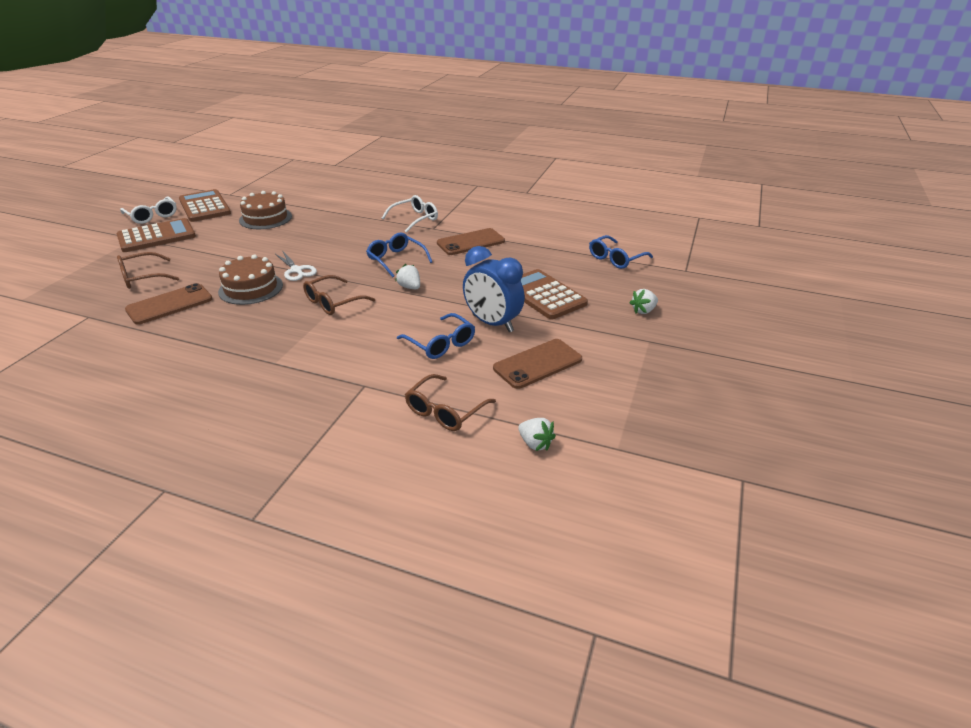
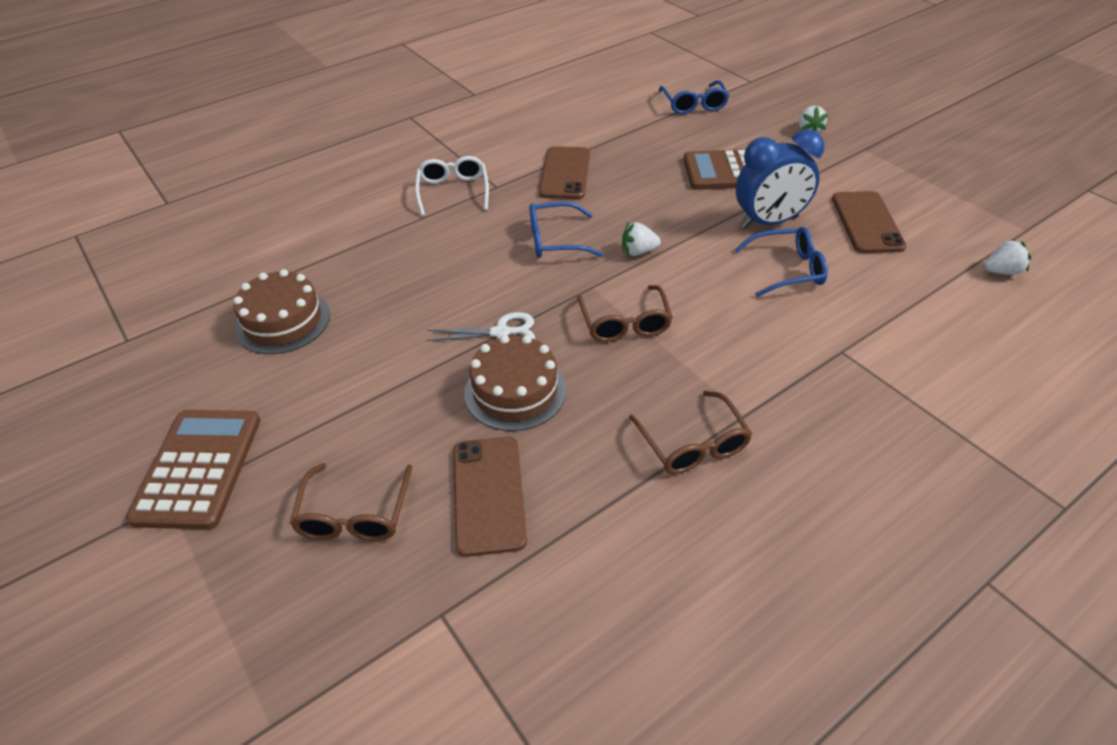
camera: 55 degrees left, 10 degrees up
white glasses [120,197,177,224] -> none
brown calculator [179,189,231,222] -> none
brown glasses [405,374,496,431] -> brown glasses moved to [629,390,753,474]

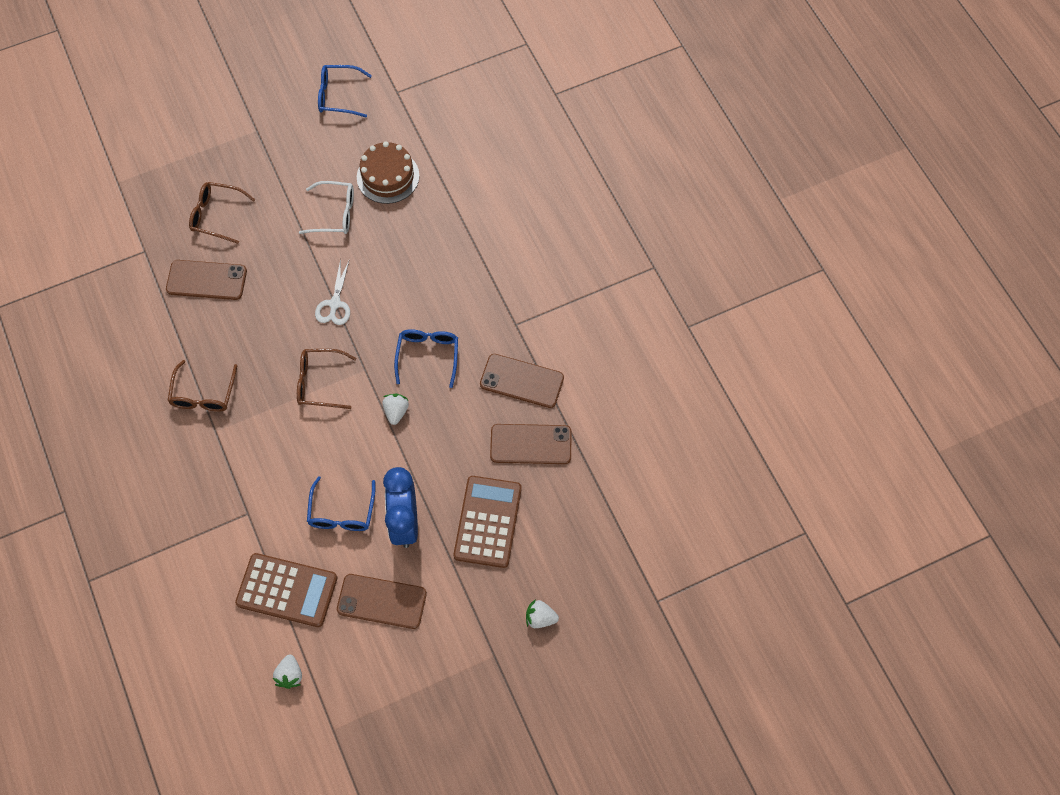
camera: 100 degrees right, 20 degrees up
brown calculator [126,410,261,529] -> brown calculator moved to [235,553,338,627]
white glasses [415,156,489,216] -> white glasses moved to [299,181,354,234]
brown cake [464,335,566,431] -> none
brown glasses [629,390,753,474] -> brown glasses turned 75 degrees counterclockwise [168,360,237,412]
blue glasses [659,80,730,114] -> blue glasses moved to [318,65,372,117]
none -> brown phone [490,424,572,464]

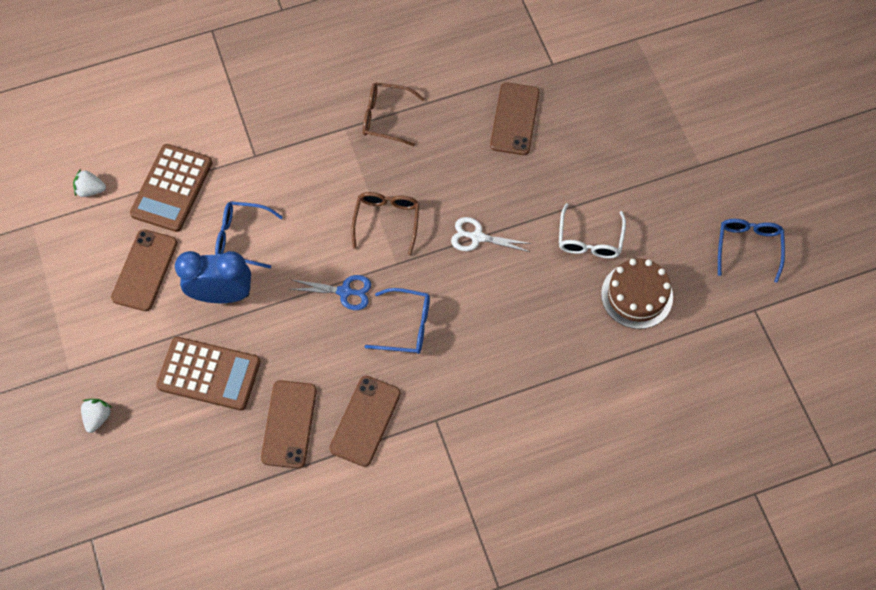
camera: 95 degrees right, 0 degrees up
brown glasses [189,182,255,244] -> none
white strawberry [382,394,409,425] -> blue scissors [290,275,371,310]

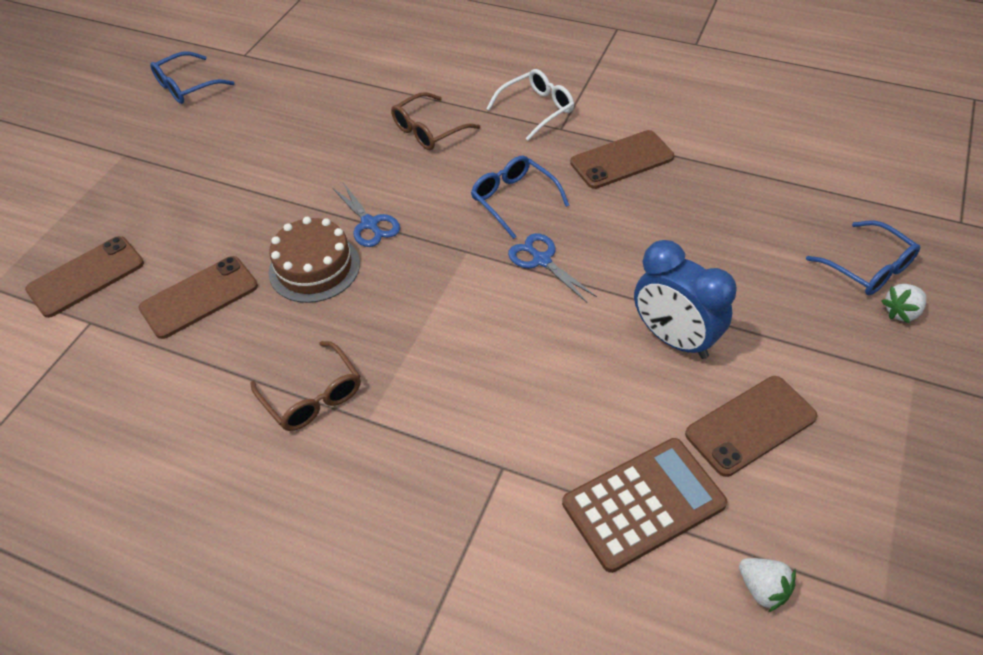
camera: 135 degrees left, 15 degrees down
brown calculator [156,337,261,411] -> none
blue glasses [215,201,283,268] -> blue glasses moved to [806,220,920,295]
brown phone [261,380,317,469] -> brown phone moved to [25,236,144,318]
brown glasses [351,192,419,255] -> brown glasses moved to [391,92,480,150]
white scissors [451,217,532,252] -> blue scissors [333,183,400,247]
white glasses [559,203,626,258] -> white glasses moved to [486,69,574,141]
brown cake [601,258,673,329] -> brown cake moved to [269,217,360,303]

